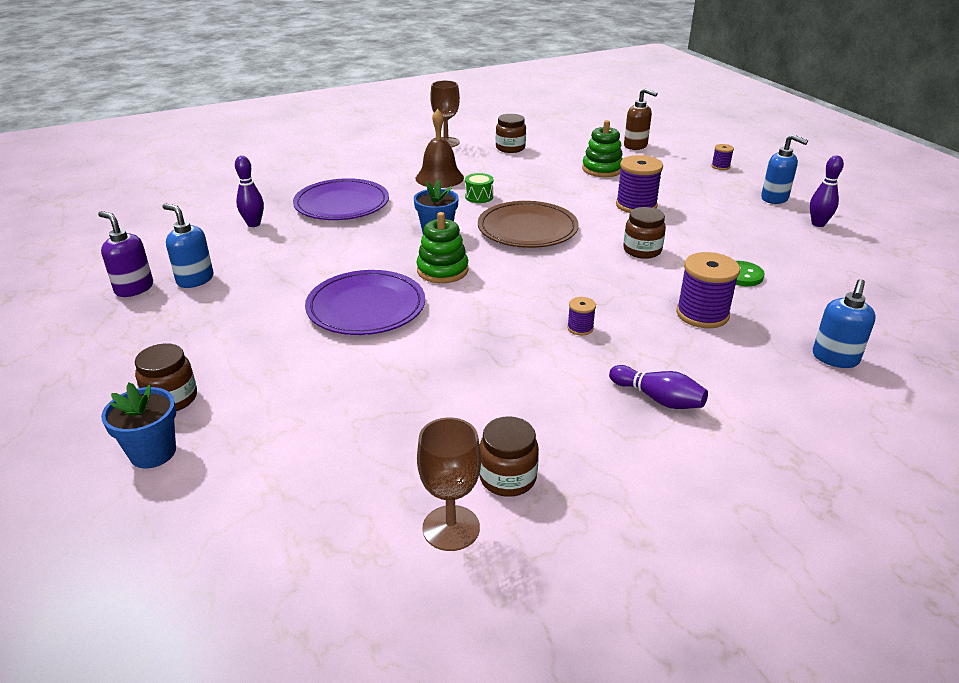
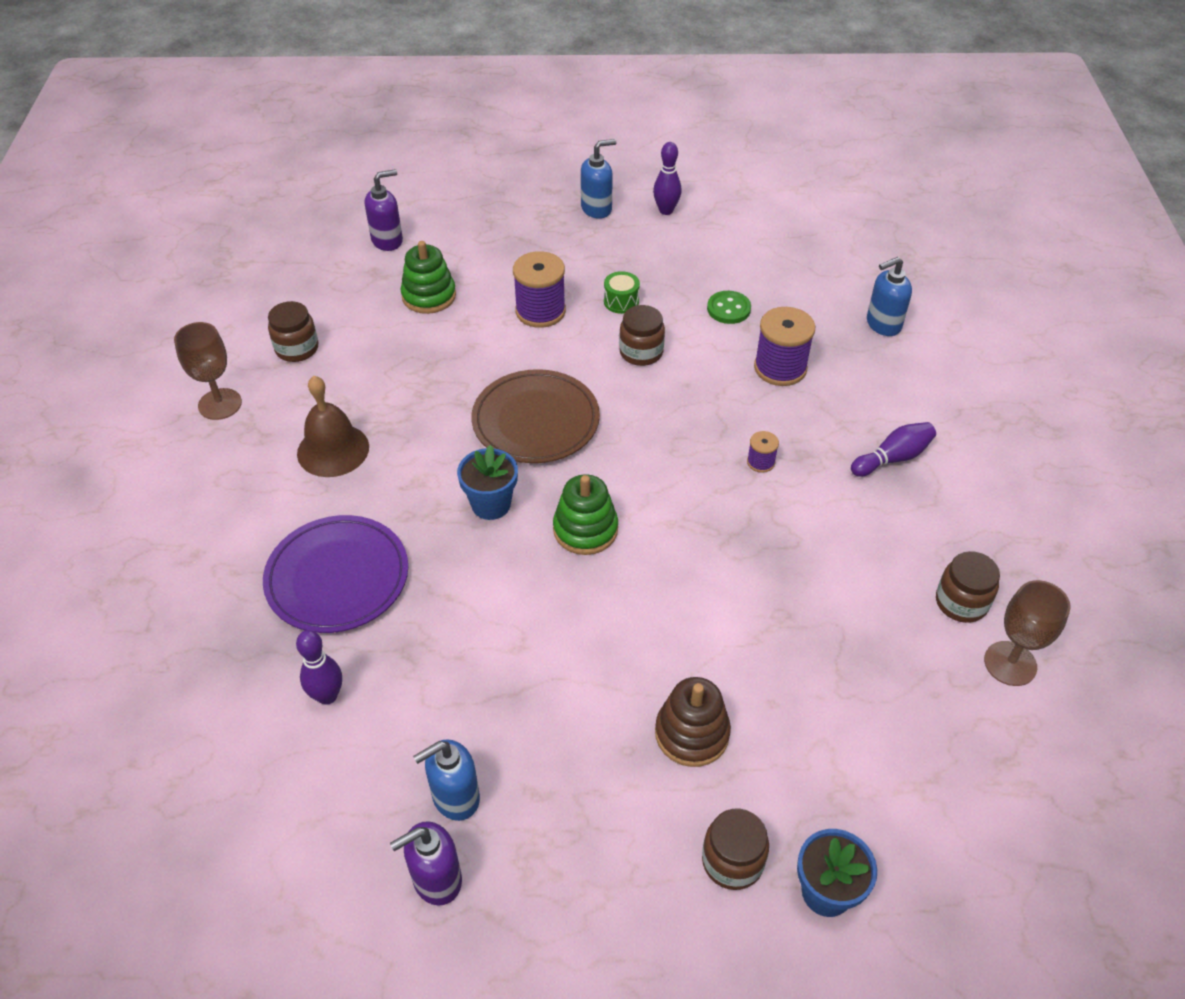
camera: 65 degrees left, 15 degrees up
purple plate [305,270,425,335] -> none
green drum [465,173,494,203] -> green drum moved to [604,271,640,314]
brown soap dispenser [624,88,658,150] -> purple soap dispenser [365,169,403,251]
purple spool [711,144,734,170] -> none
blue soap dispenser [813,279,876,368] -> blue soap dispenser turned 105 degrees clockwise [867,257,912,336]
none -> brown stacking toy [655,677,731,767]

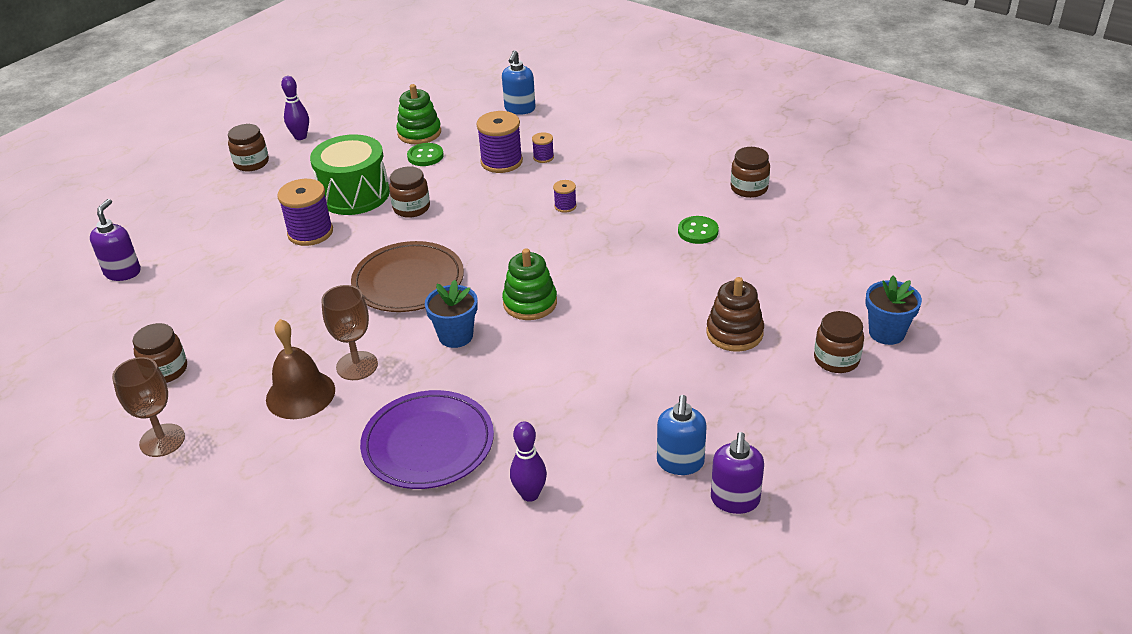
camera: 50 degrees left, 10 degrees down
green stacking toy [401,241,456,314] -> green stacking toy moved to [396,84,441,144]
blue soap dispenser [581,139,617,219] -> brown jar [228,124,269,171]
green drum [604,271,640,314] -> green drum [310,134,390,215], size x2.29
purple bowling pin [851,422,936,477] -> none
brown goblet [984,580,1071,686] -> brown goblet moved to [321,285,378,380]
none -> purple spool [532,132,554,163]
none -> green button [678,216,719,244]

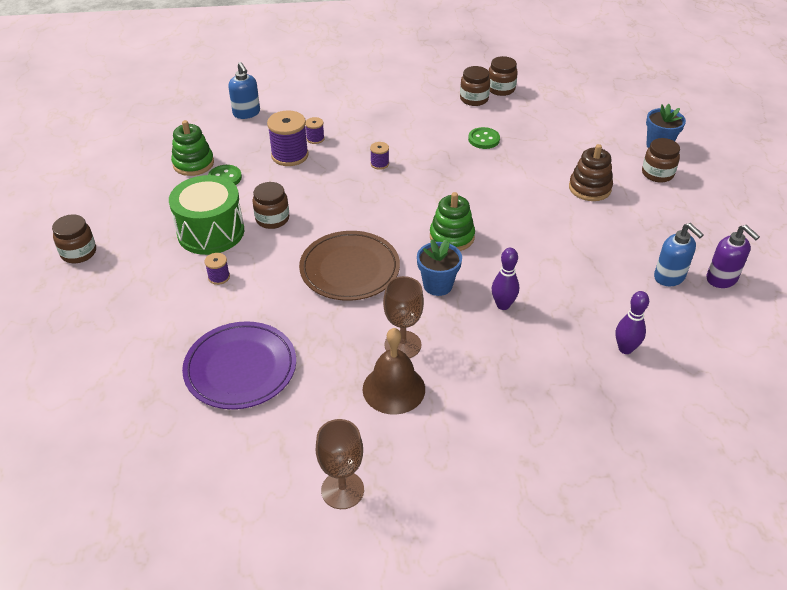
camera: 45 degrees left, 5 degrees up
purple soap dispenser [90,199,141,281] -> none
brown jar [132,323,187,383] -> brown jar moved to [489,56,518,96]
purple spool [277,179,333,246] -> purple spool [205,253,230,285], size x0.50
purple bowling pin [281,76,309,140] -> purple bowling pin moved to [492,248,519,310]
purple plate [360,390,494,489] -> purple plate moved to [182,321,296,409]

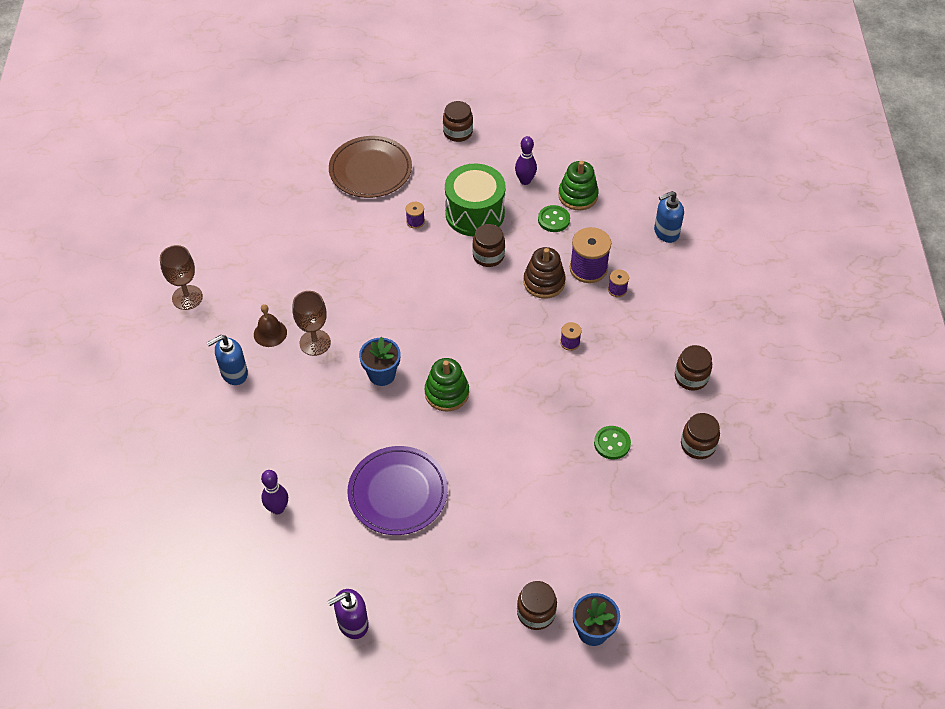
camera: 95 degrees right, 10 degrees up
purple plate [182,321,296,409] -> purple plate moved to [347,446,448,535]
brown plate [299,231,400,301] -> brown plate moved to [329,136,412,198]
brown bell [363,328,425,415] -> brown bell [254,304,287,347], size x0.66
brown jar [489,56,518,96] -> brown jar moved to [675,345,712,391]
purple bowling pin [492,248,519,310] -> purple bowling pin moved to [515,136,537,185]
brown stacking toy [569,144,613,201] -> brown stacking toy moved to [523,247,566,299]
blue soap dispenser [654,223,704,286] -> blue soap dispenser moved to [206,335,248,385]

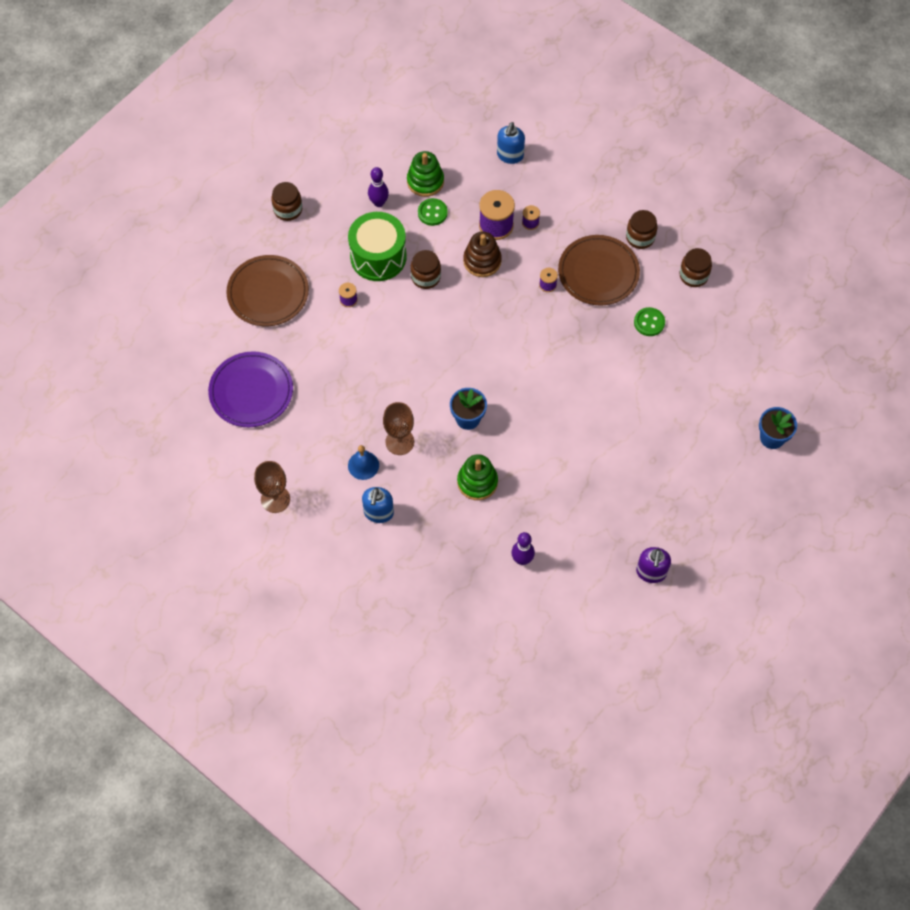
camera: 50 degrees left, 10 degrees up
brown bell [254,304,287,347] -> blue bell [348,445,379,480]
purple plate [347,446,448,535] -> purple plate moved to [208,351,293,427]
green stacking toy [425,358,469,412] -> green stacking toy moved to [457,454,498,500]
brown jar [517,581,557,630] -> none
none -> brown plate [558,235,640,306]

